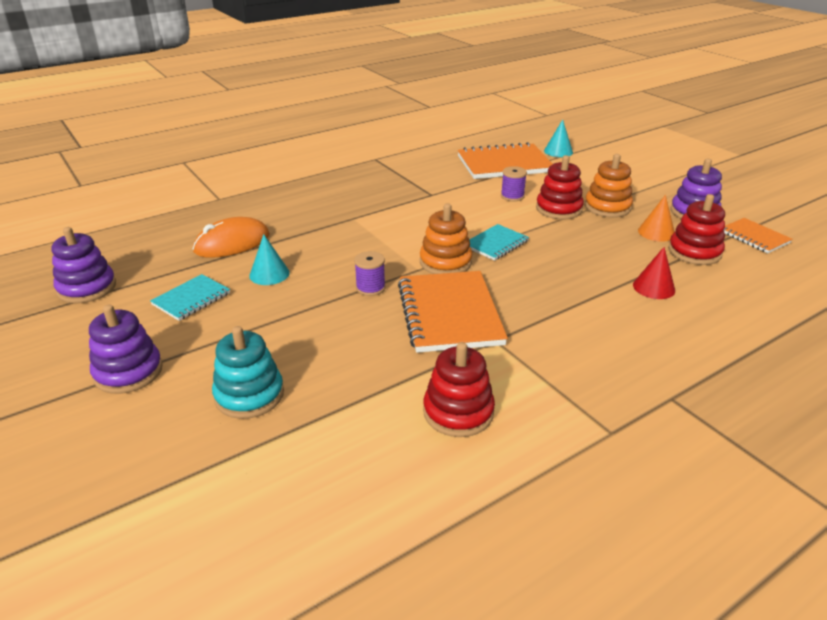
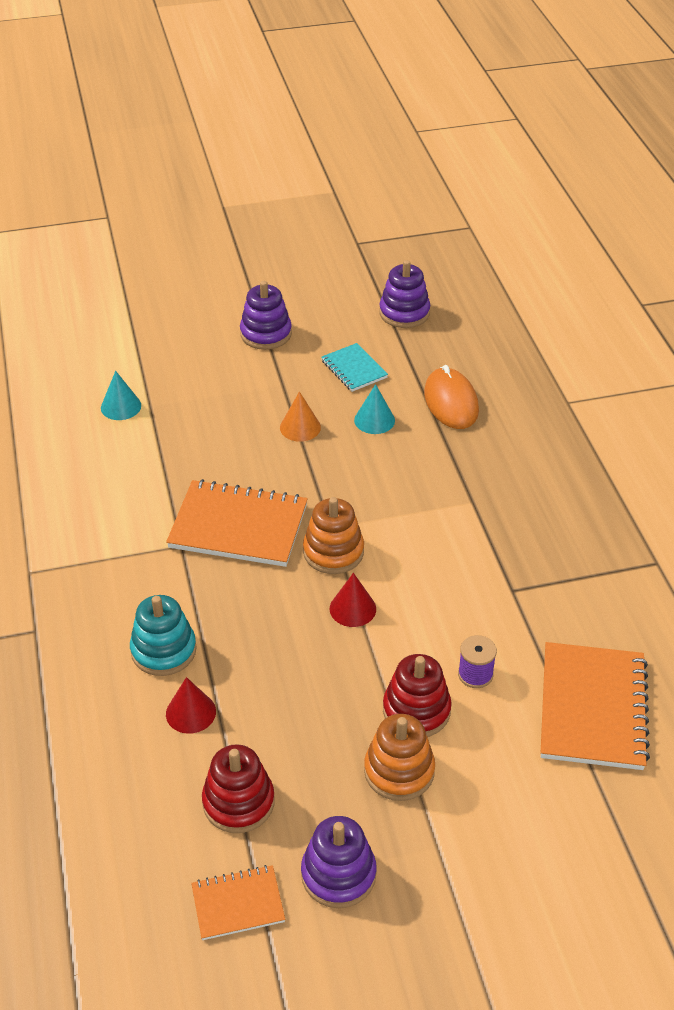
camera: 110 degrees right, 10 degrees up
turquoise stacking toy [212,326,284,419] -> turquoise stacking toy moved to [130,595,197,676]
purple spool [354,251,386,296] -> none
red stacking toy [423,342,495,437] -> none
turquoise notebook [469,224,529,261] -> red cone [330,573,376,627]
turquoise cone [544,119,573,157] -> turquoise cone moved to [101,371,141,420]
orange cone [638,195,675,242] -> orange cone moved to [280,391,321,442]

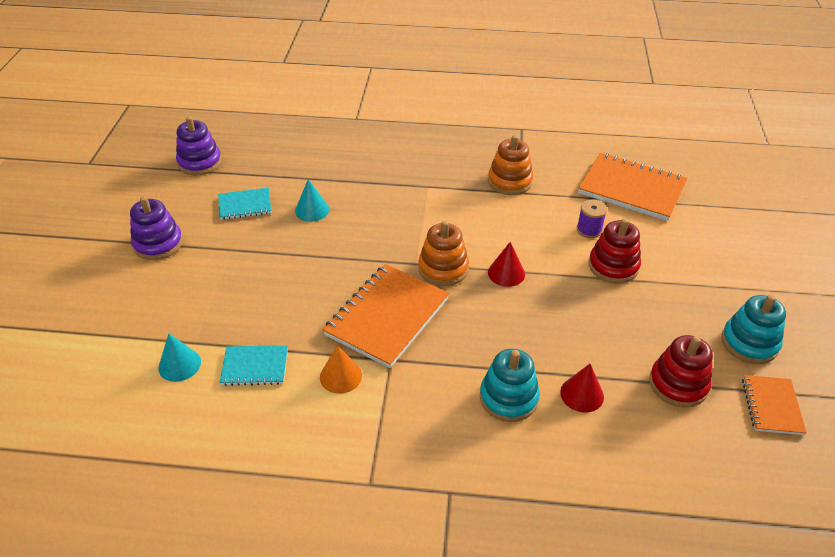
camera: 70 degrees left, 0 degrees up
orange cone [280,391,321,442] -> orange cone moved to [320,345,362,394]
purple stacking toy [301,816,377,908] -> turquoise stacking toy [722,295,786,364]
orange stacking toy [364,714,435,801] -> orange stacking toy moved to [488,135,533,195]
orange mouse [424,365,479,429] -> none
none -> turquoise notebook [219,345,288,386]

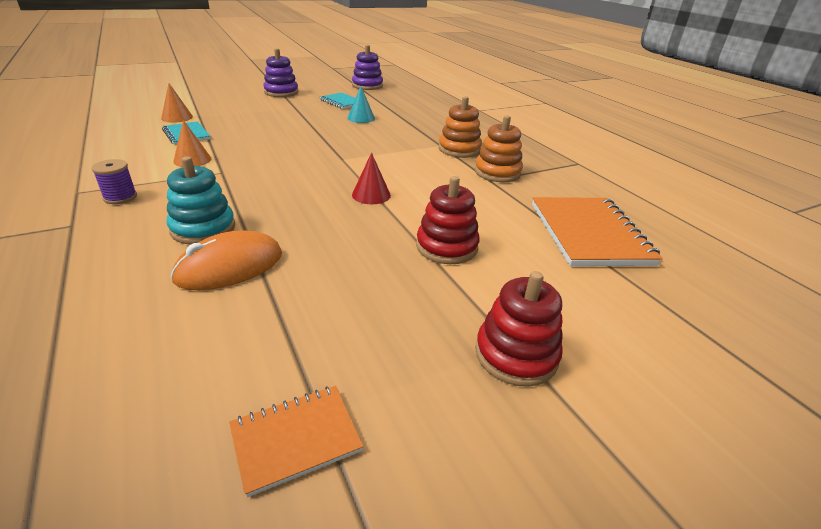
camera: 55 degrees right, 10 degrees down
turquoise cone [158,333,201,382] -> orange cone [161,83,193,123]
orange notebook [323,264,449,368] -> none
orange stacking toy [418,221,469,286] -> orange stacking toy moved to [439,96,482,158]
red cone [560,364,604,413] -> orange mouse [170,231,282,290]
purple spool [577,200,607,238] -> purple spool moved to [92,159,137,204]
red stacking toy [649,335,713,408] -> red stacking toy moved to [475,271,563,387]
turquoise stacking toy [722,295,786,364] -> none

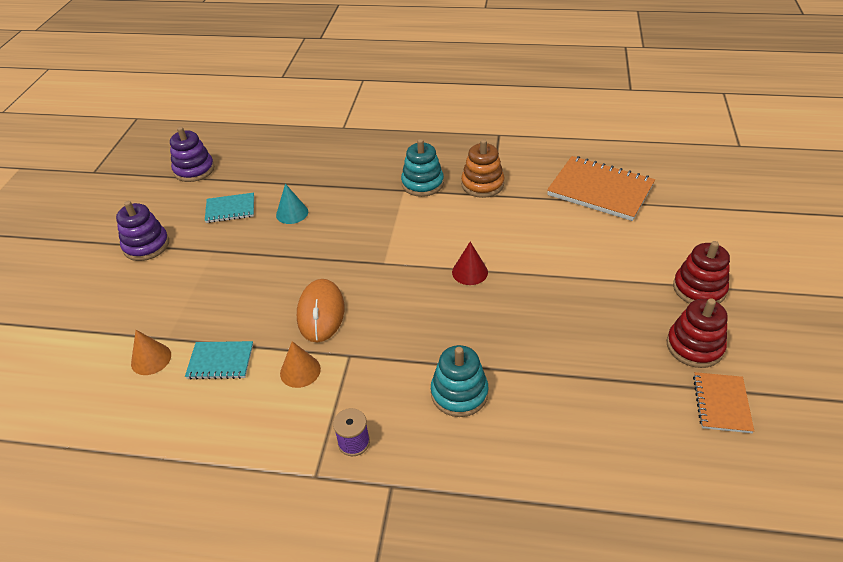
camera: 50 degrees left, 10 degrees up
orange mouse [170,231,282,290] -> orange mouse moved to [297,279,345,342]
red stacking toy [416,176,480,264] -> red stacking toy moved to [667,298,728,368]
orange stacking toy [439,96,482,158] -> turquoise stacking toy [401,139,444,197]

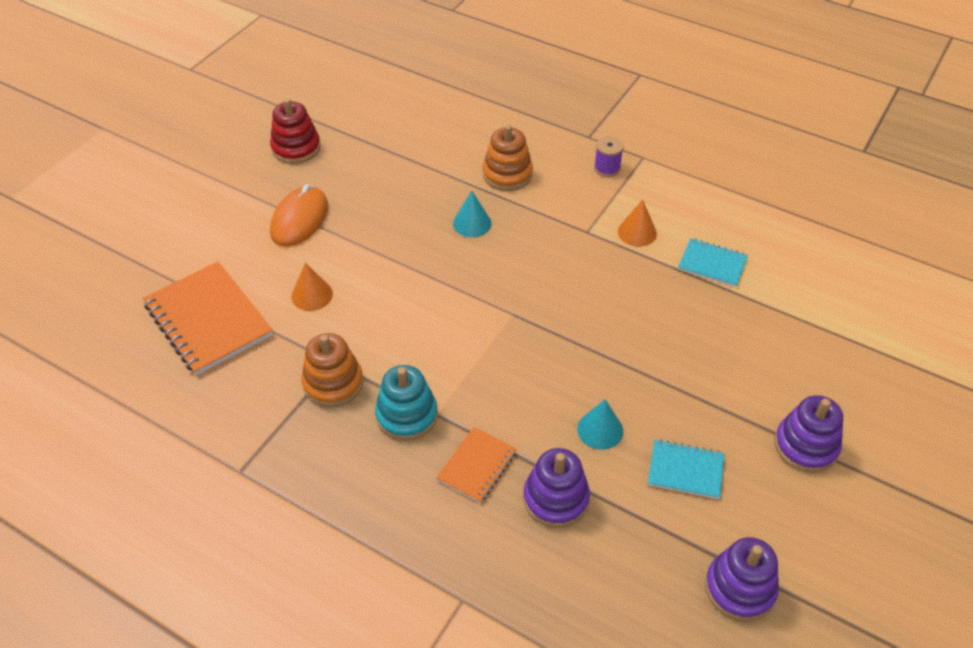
camera: 160 degrees left, 5 degrees up
orange cone [131,330,171,375] -> orange cone moved to [291,263,333,311]
orange mouse [297,279,345,342] -> orange mouse moved to [270,184,328,247]
turquoise stacking toy [431,345,488,417] -> orange stacking toy [483,124,533,191]
red cone [452,242,488,285] -> none
red stacking toy [673,241,730,304] -> none
orange notebook [693,372,754,433] -> orange notebook moved to [436,427,517,503]
none -> turquoise cone [453,190,492,237]
none -> purple stacking toy [523,448,590,528]

